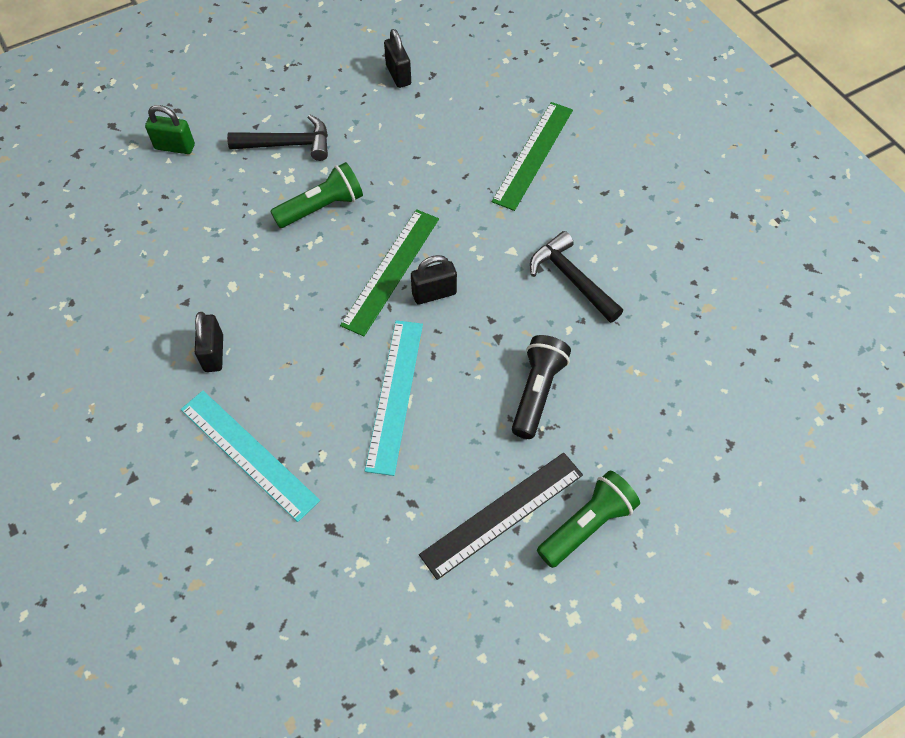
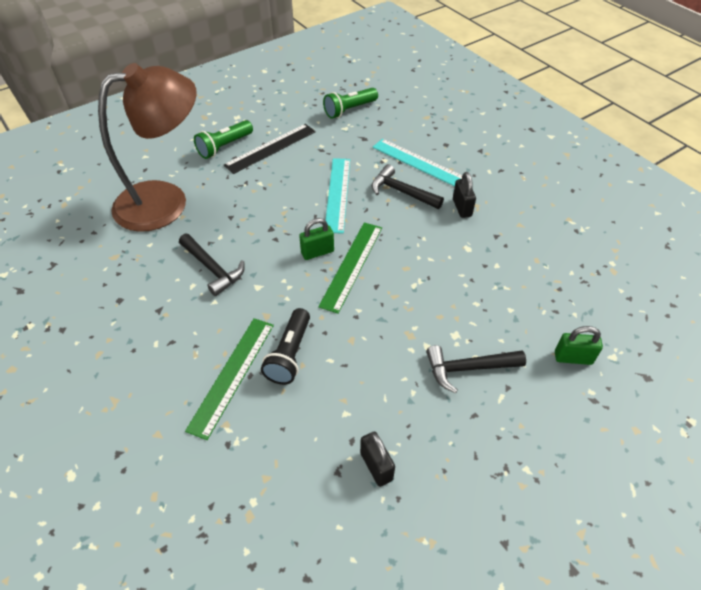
camera: 175 degrees right, 10 degrees down
green flashlight [270,162,363,228] -> green flashlight moved to [323,88,378,119]
black padlock [411,255,457,304] -> green padlock [299,218,334,260]
black flashlight [512,335,571,439] -> black flashlight moved to [261,308,310,385]
none -> brown lamp [98,63,197,232]
none -> black hammer [372,164,444,209]

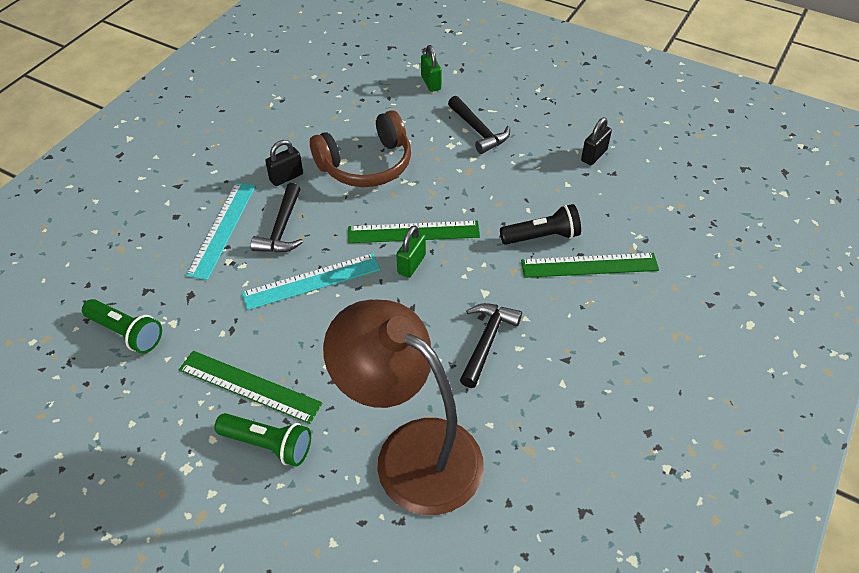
camera: 115 degrees left, 0 degrees up
black ruler [224,124,316,174] -> green ruler [179,351,323,424]
green padlock [299,218,334,260] -> green padlock turned 75 degrees clockwise [397,225,426,278]
none -> brown headphones [310,110,411,187]

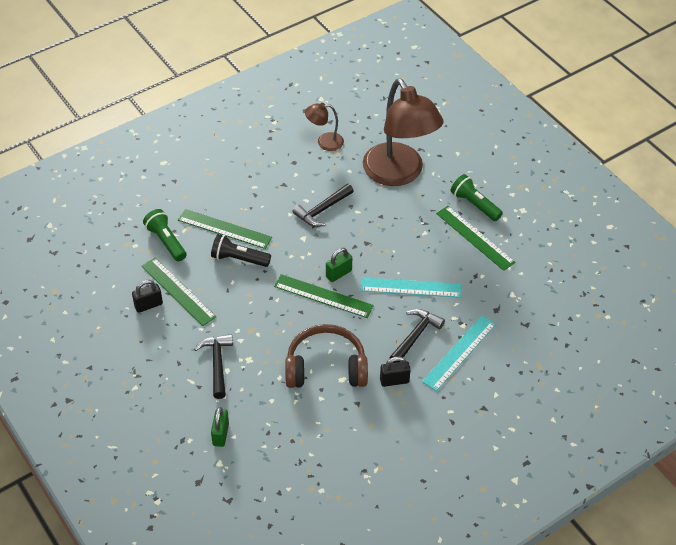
camera: 155 degrees left, 0 degrees up
green flashlight [82,299,162,354] -> green flashlight moved to [143,209,186,261]
none -> green ruler [142,257,216,326]
none -> brown lamp [305,103,344,151]

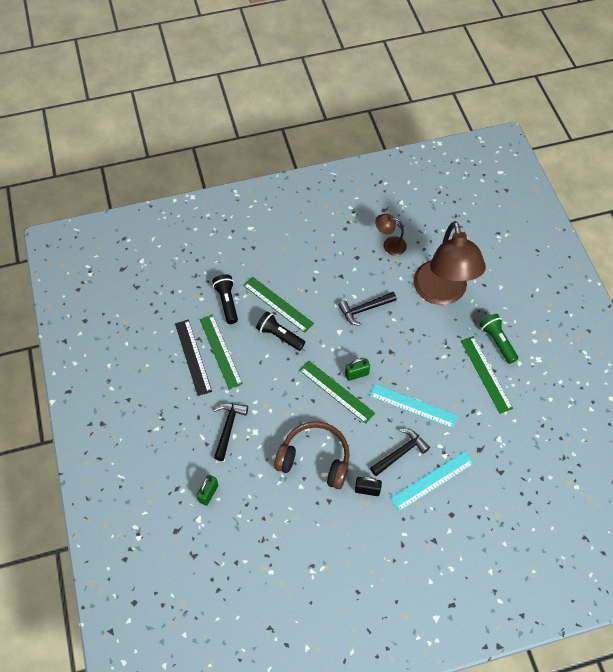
camera: 20 degrees right, 10 degrees up
black padlock [132,280,163,313] -> black ruler [175,319,212,396]
green flashlight [143,209,186,261] -> black flashlight [212,274,238,324]

